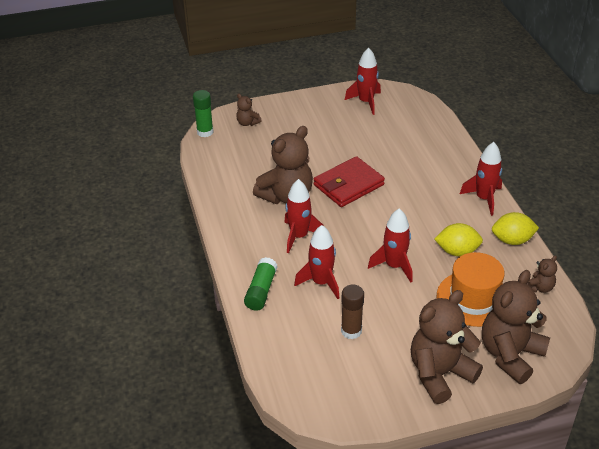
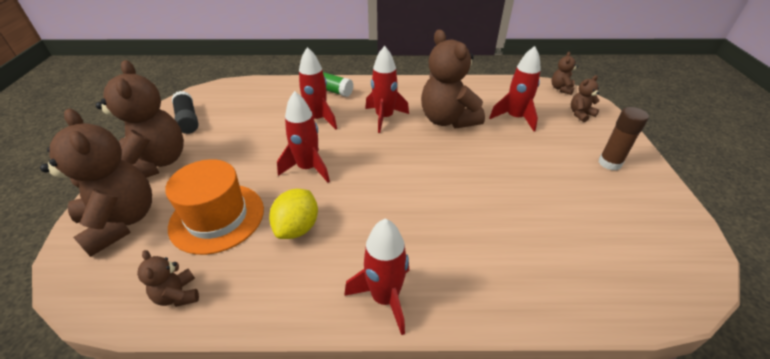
camera: 105 degrees right, 0 degrees up
green glue stick [193,90,214,137] -> brown teddy bear [551,52,578,95]
red wallet [314,156,385,207] -> none
brown glue stick [341,285,364,339] -> brown glue stick moved to [598,107,649,170]
red rocket [345,48,381,115] -> red rocket moved to [489,46,541,132]
yellow lemon [492,212,539,245] -> none
none -> black glue stick [172,91,199,134]

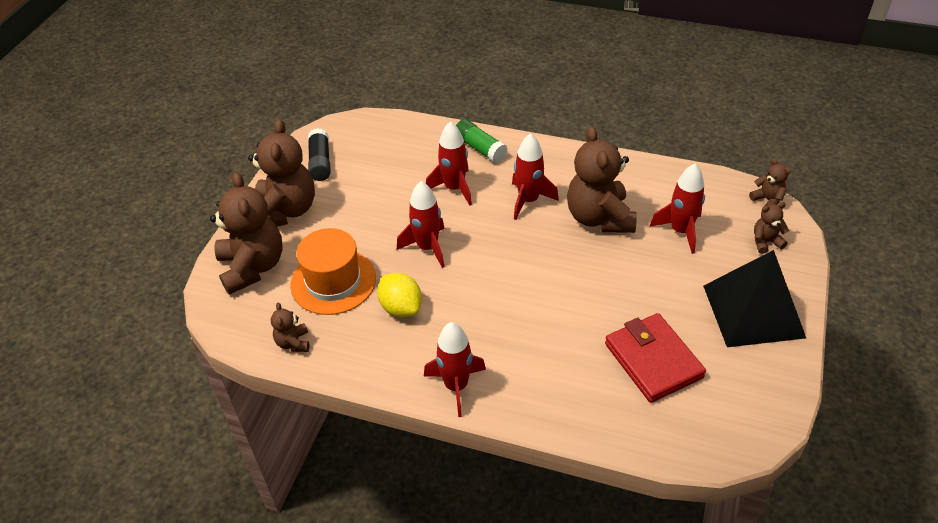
camera: 20 degrees right, 5 degrees up
yellow lemon [269,189,318,239] -> yellow lemon turned 75 degrees counterclockwise [377,273,422,317]
brown teddy bear [551,52,578,95] -> brown teddy bear turned 105 degrees clockwise [749,158,791,206]
brown glue stick [598,107,649,170] -> black pyramid [703,250,806,347]
none -> red wallet [605,313,706,403]

